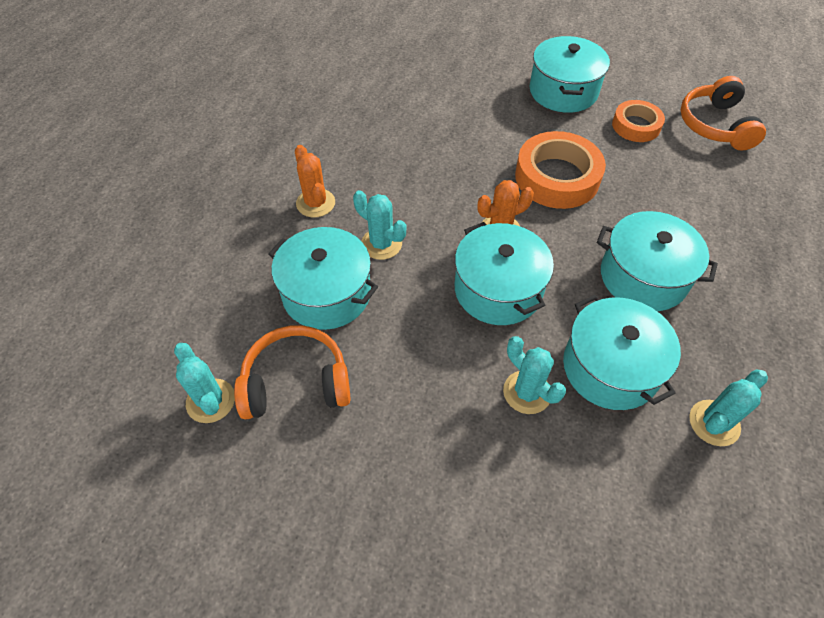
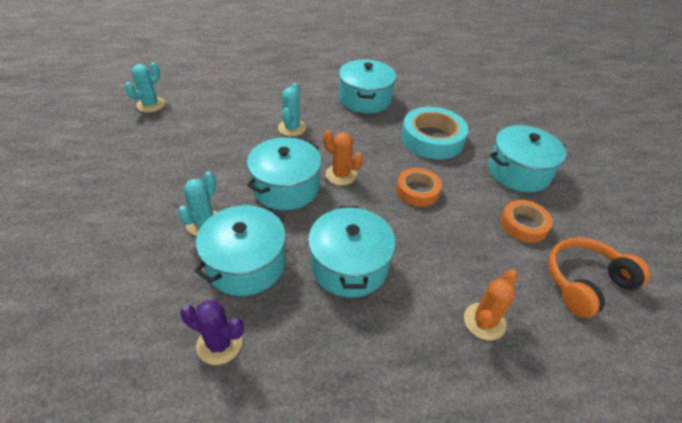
camera: 60 degrees right, 10 degrees down
orange headphones [234,325,351,419] -> none
turquoise pot [268,227,378,330] -> turquoise pot moved to [339,60,396,114]
orange cactus [295,145,335,217] -> orange cactus moved to [464,269,518,340]
orange tape [515,131,606,209] -> orange tape [396,168,442,207], size x0.61
turquoise cactus [689,370,768,446] -> purple cactus [180,300,244,365]
none -> turquoise tape [401,107,468,159]

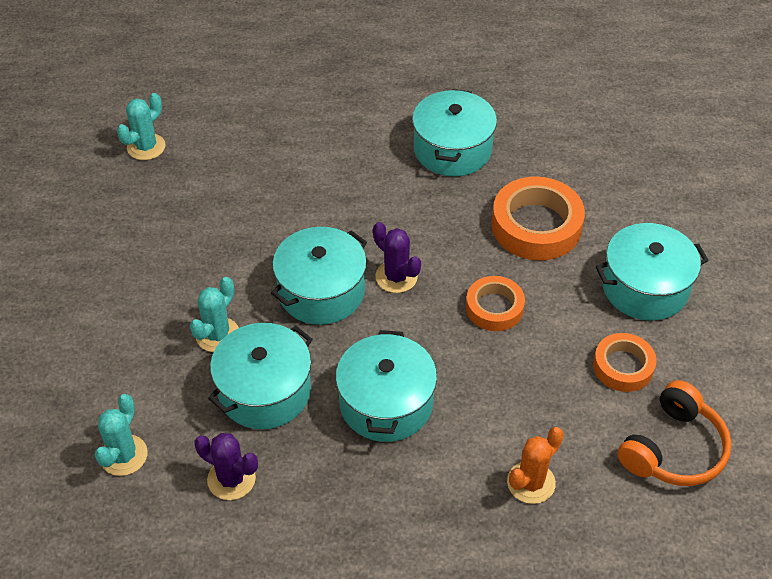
camera: 10 degrees right, 5 degrees up
turquoise cactus [278,83,306,136] -> turquoise cactus moved to [95,394,148,476]
orange cactus [323,130,363,185] -> purple cactus [373,222,421,293]
turquoise tape [401,107,468,159] -> orange tape [492,176,585,261]
orange headphones [548,237,651,318] -> orange headphones turned 150 degrees clockwise [617,380,732,486]

